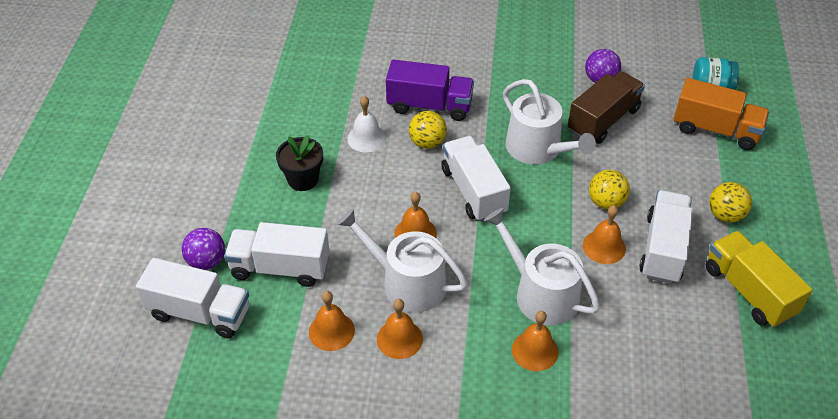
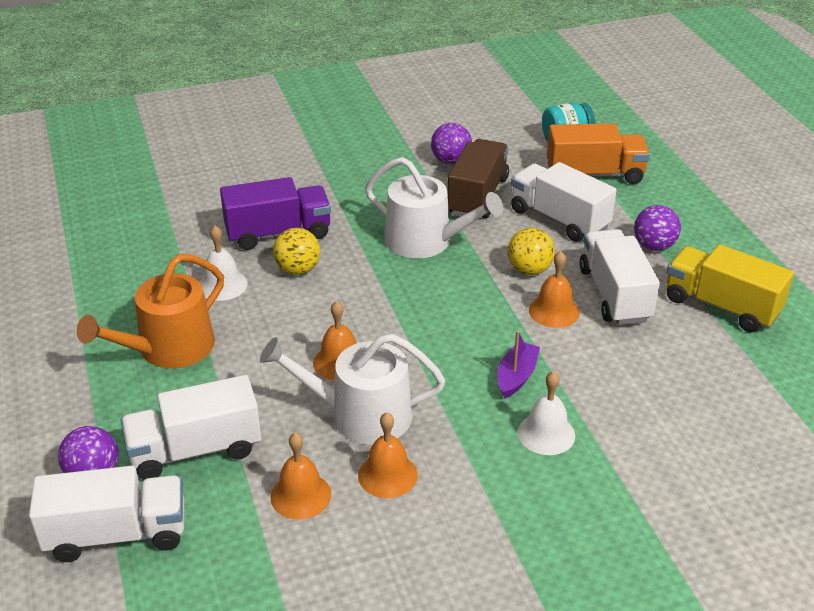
camera: 25 degrees left, 10 degrees down
black flower pot [276,135,323,191] -> orange watering can [77,254,224,368]
white truck [441,136,511,222] -> white truck moved to [511,162,617,242]
white watering can [484,208,600,325] -> purple boat [497,331,540,399]
orange bell [512,311,559,371] -> white bell [518,371,575,455]
yellow ball [709,182,752,223] -> purple ball [634,205,681,251]

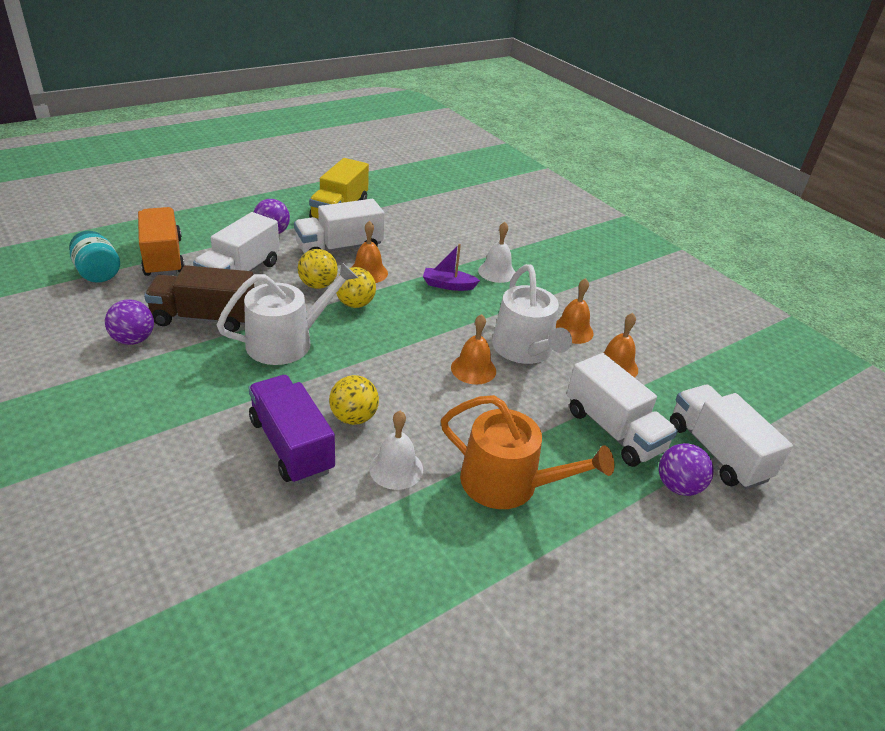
camera: 110 degrees left, 0 degrees up
white watering can [365,157,503,258] -> white watering can turned 45 degrees clockwise [217,262,358,365]
none -> yellow ball [336,267,376,308]

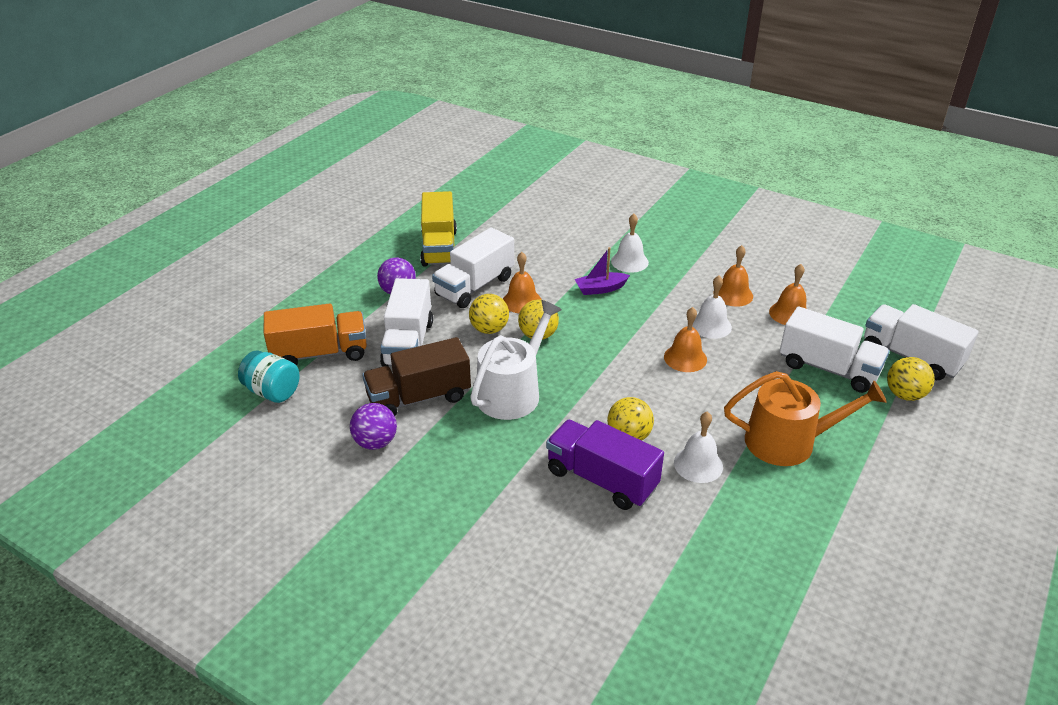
camera: 20 degrees left, 0 degrees up
orange truck [138,207,185,277] -> orange truck turned 120 degrees clockwise [264,304,367,366]
white watering can [492,264,572,364] -> white bell [692,276,732,339]
purple ball [659,443,714,496] -> yellow ball [887,357,935,401]

